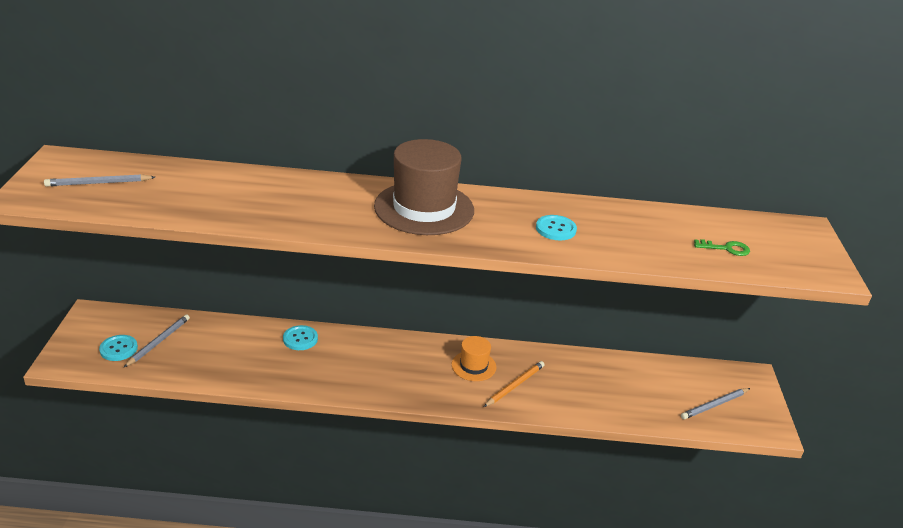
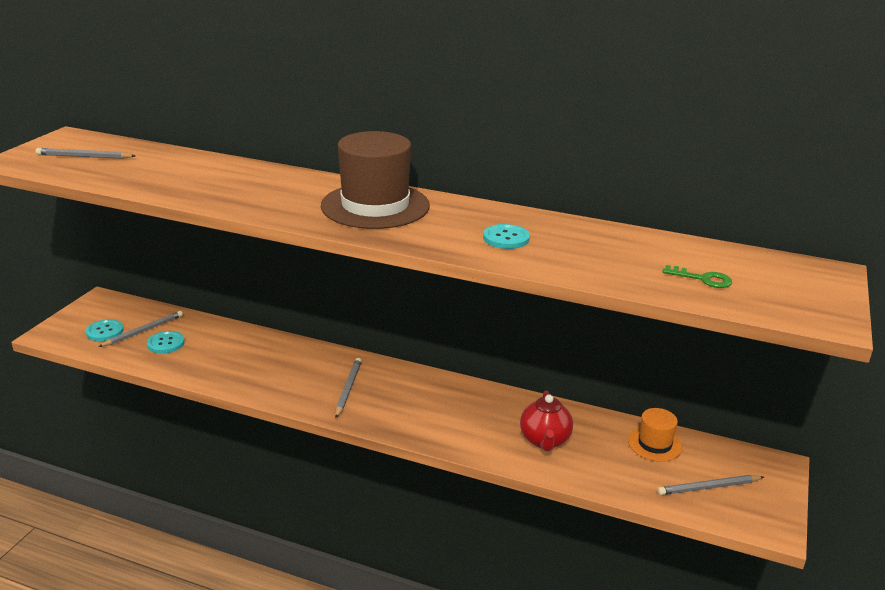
camera: 20 degrees right, 5 degrees down
turquoise button [283,325,318,350] -> turquoise button moved to [147,331,185,354]
orange hat [452,336,496,381] -> orange hat moved to [628,408,682,462]
orange pencil [484,361,544,407] -> none
none -> grey pencil [335,358,362,418]
none -> red teapot [520,390,573,451]

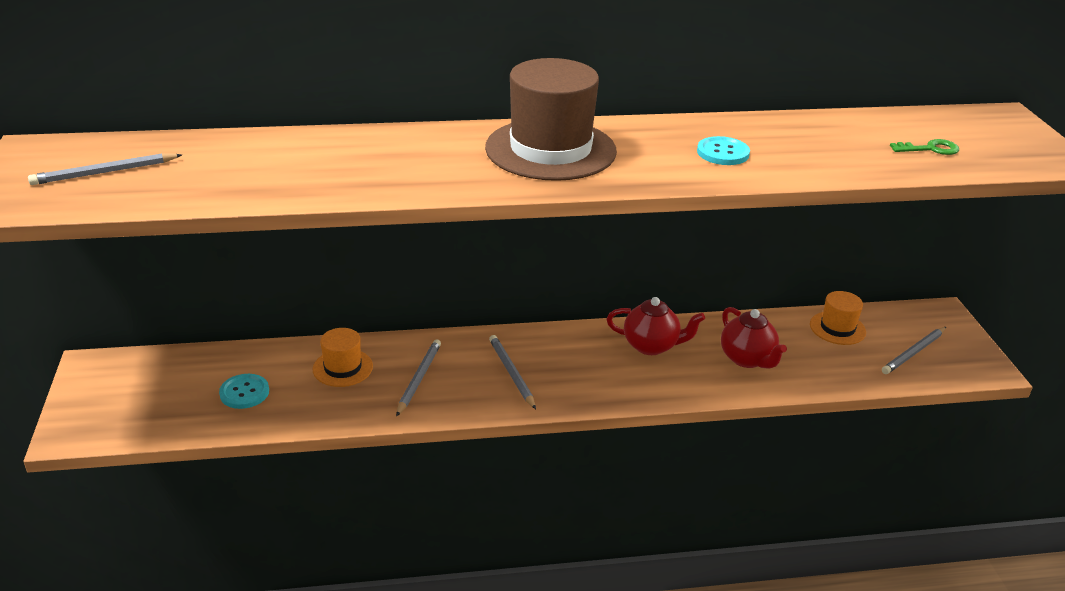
camera: 30 degrees left, 5 degrees up
turquoise button [86,319,124,341] -> none
grey pencil [98,311,183,347] -> grey pencil moved to [396,339,441,417]
none -> orange hat [313,328,373,387]
none -> red teapot [607,297,705,355]

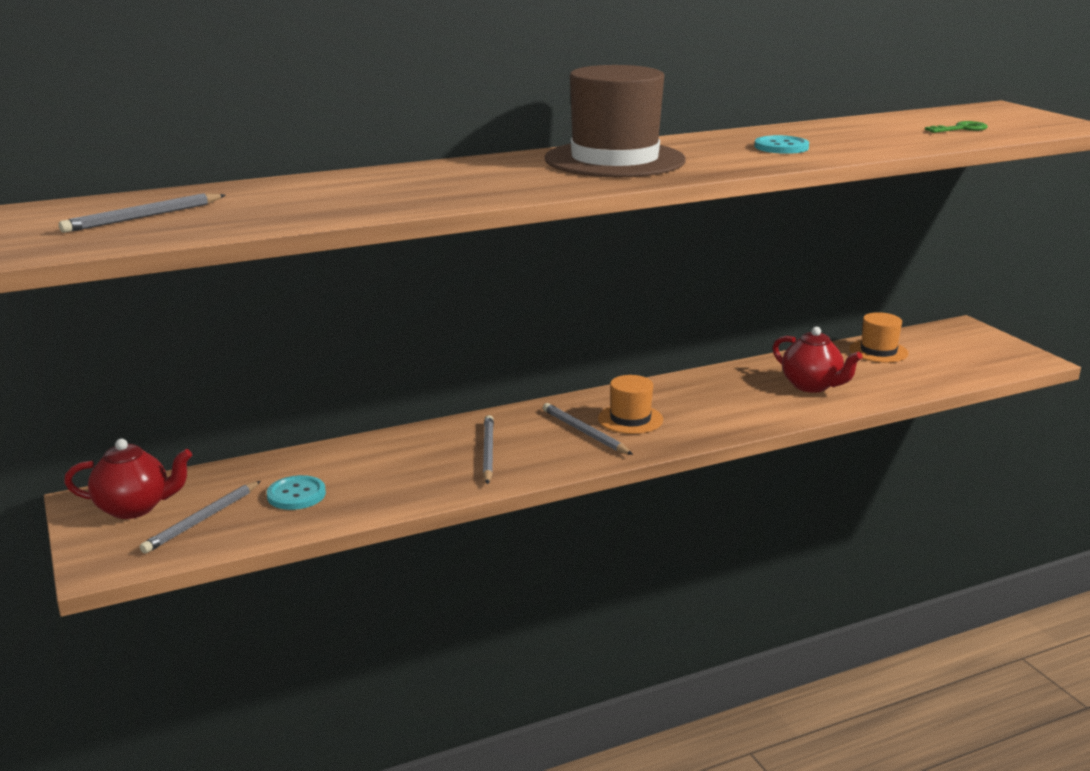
camera: 15 degrees left, 10 degrees down
orange hat [313,328,373,387] -> orange hat moved to [598,375,663,434]
red teapot [607,297,705,355] -> red teapot moved to [64,439,192,519]
grey pencil [882,327,946,374] -> grey pencil moved to [140,481,261,553]

